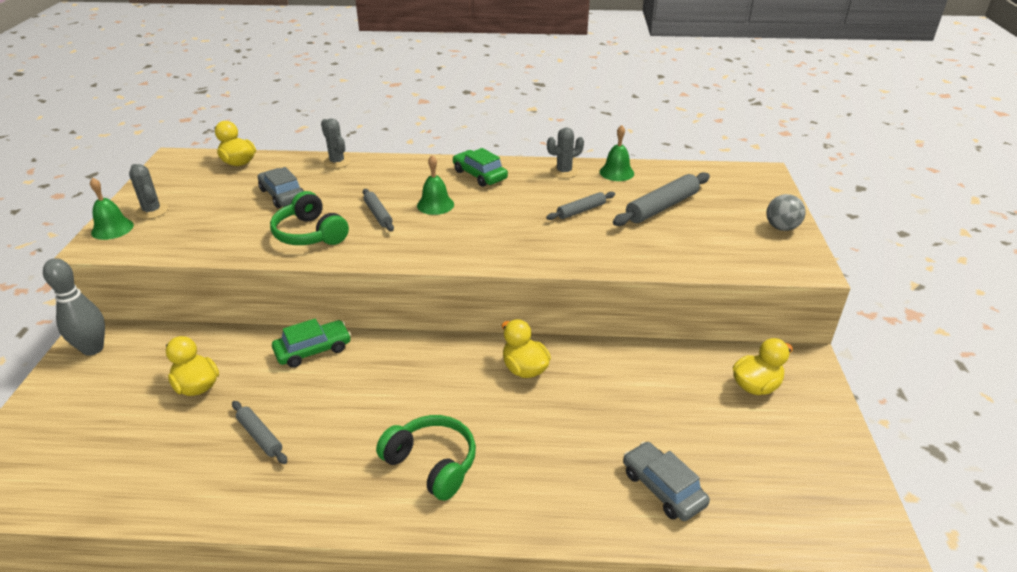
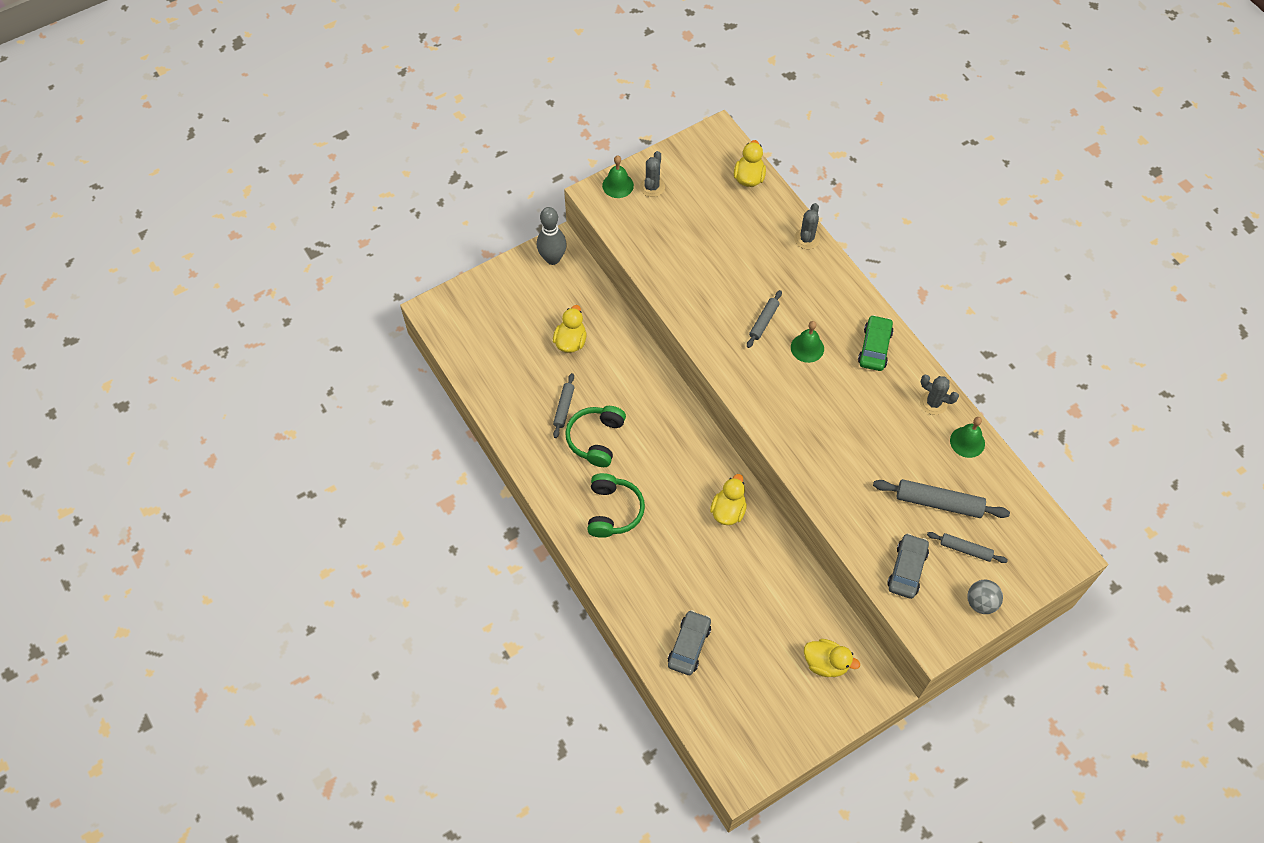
camera: 55 degrees right, 25 degrees up
grey car [258,167,304,208] -> grey car moved to [887,533,929,599]
green headphones [270,191,349,245] -> green headphones moved to [565,406,626,467]
green car [272,318,351,368] -> none
grey rolling pin [546,192,615,220] -> grey rolling pin moved to [927,532,1008,563]

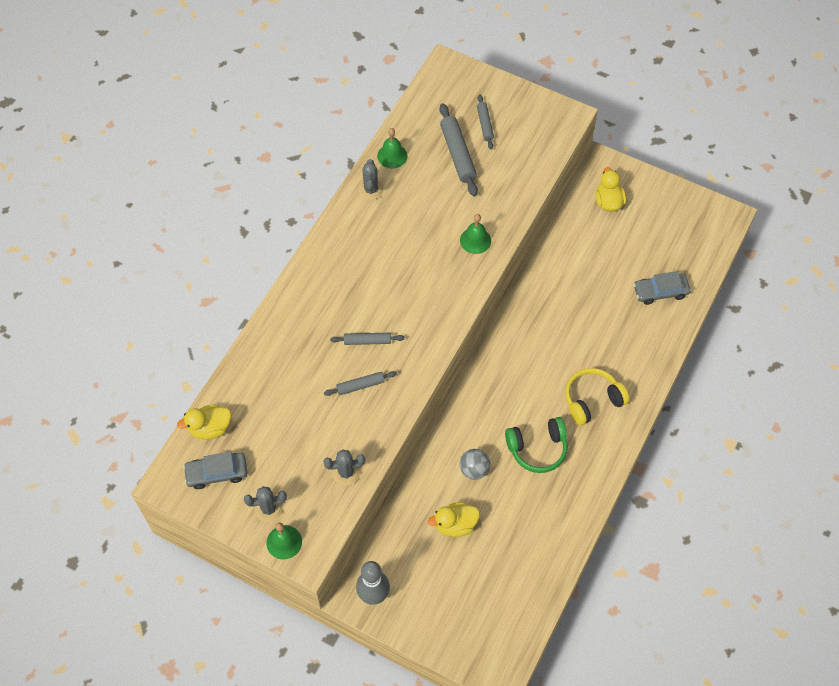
camera: 120 degrees left, 0 degrees up
grey rolling pin [553,373,575,438] -> grey rolling pin moved to [324,371,397,396]
green headphones [587,473,645,538] -> yellow headphones [565,368,629,426]
yellow duck [710,474,747,525] -> none
green bell [791,321,824,363] -> green bell moved to [460,214,491,254]
grey cactus [794,203,820,249] -> grey cactus moved to [323,449,365,486]
green car [858,315,894,371] -> none
grey car [887,533,929,599] -> grey car moved to [183,452,247,489]
grey ball [967,580,1003,614] -> grey ball moved to [460,449,490,480]

